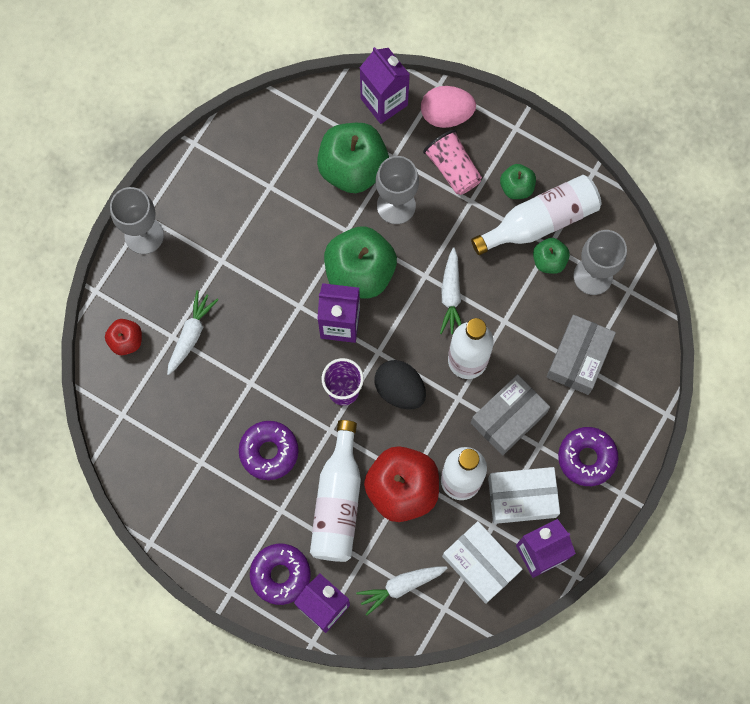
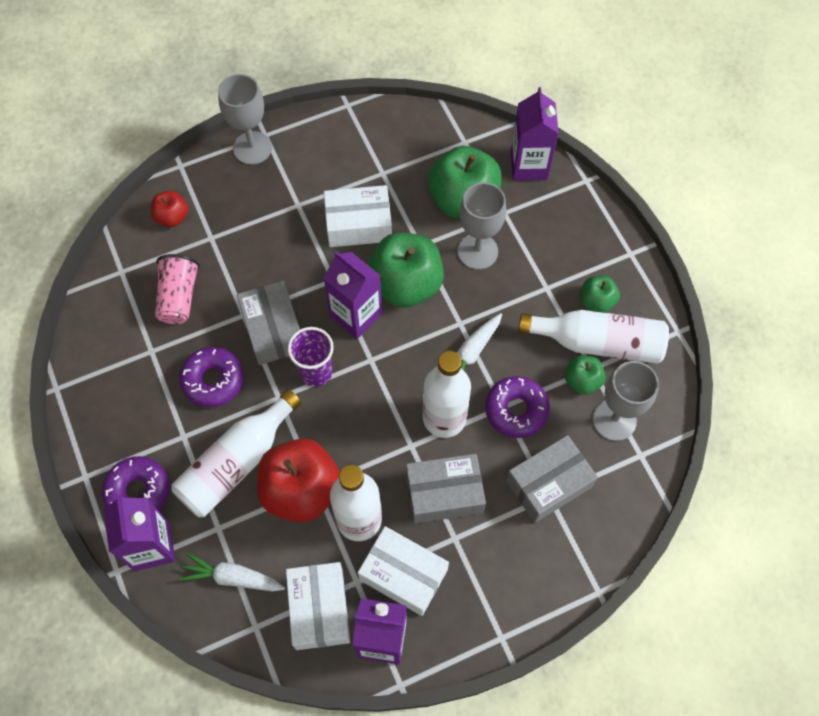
camera: 35 degrees right, 10 degrees down
white carrot [167,290,218,375] -> none
black egg [374,360,426,410] -> none
pink egg [421,86,476,128] -> none
pink cup [423,130,482,195] -> pink cup moved to [155,254,200,324]
purple donut [558,427,618,486] -> purple donut moved to [485,376,550,438]
none -> grey box [237,280,300,365]
none -> white box [324,185,392,247]

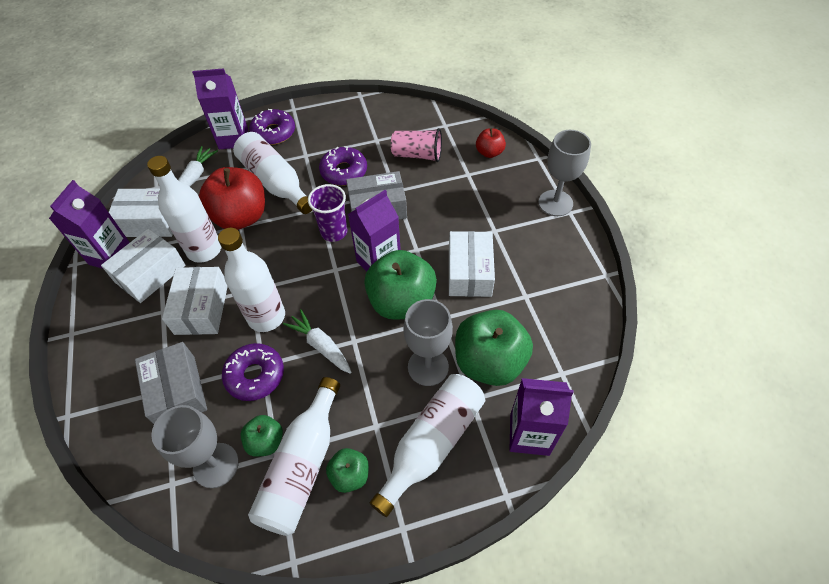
camera: 100 degrees right, 10 degrees down
grey box [406,454,486,523] -> white box [162,267,228,335]
none -> white bottle [370,374,485,517]

